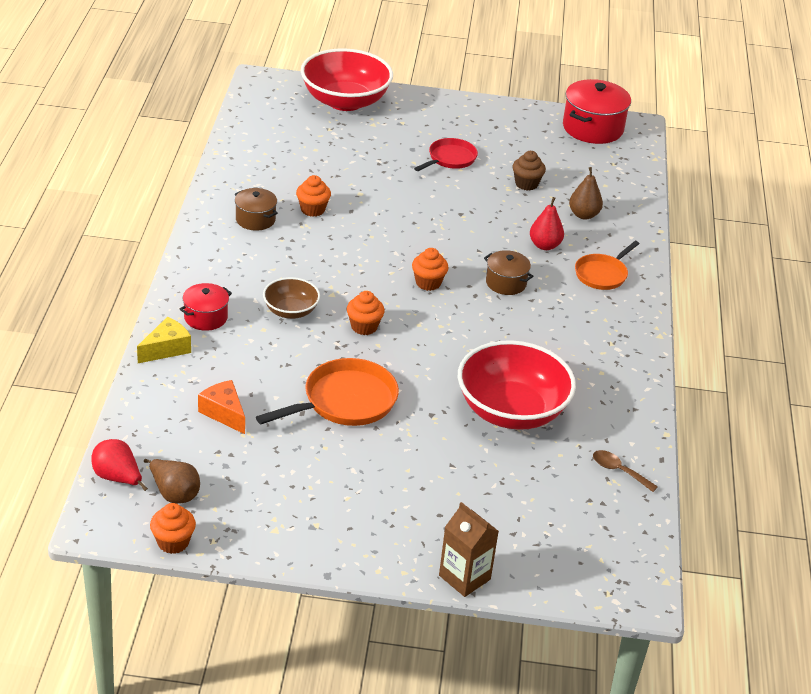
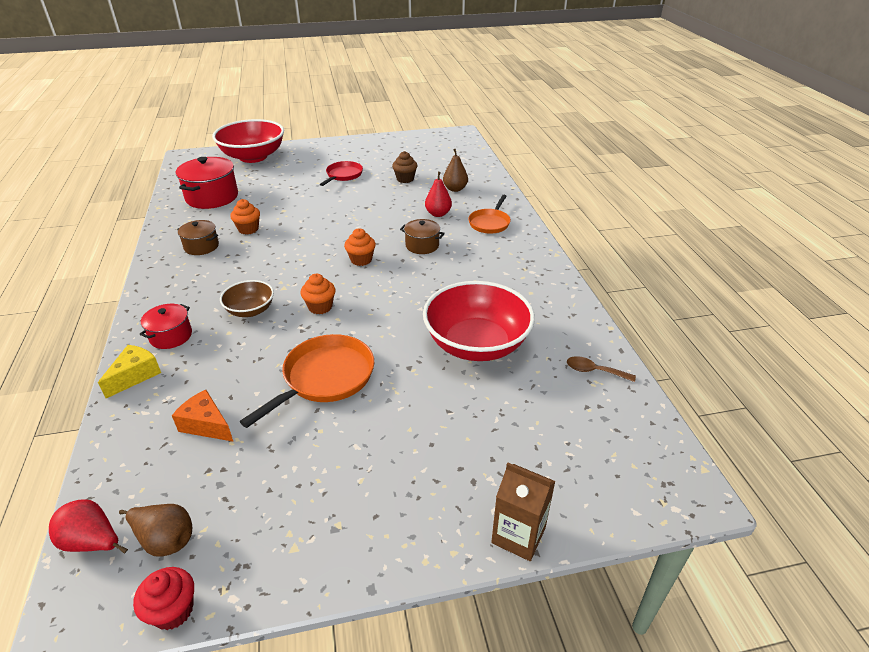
camera: 15 degrees left, 0 degrees up
orange cupcake [150,503,196,554] -> red cupcake [133,567,194,630]
red pot [563,79,631,144] -> red pot moved to [176,157,238,209]

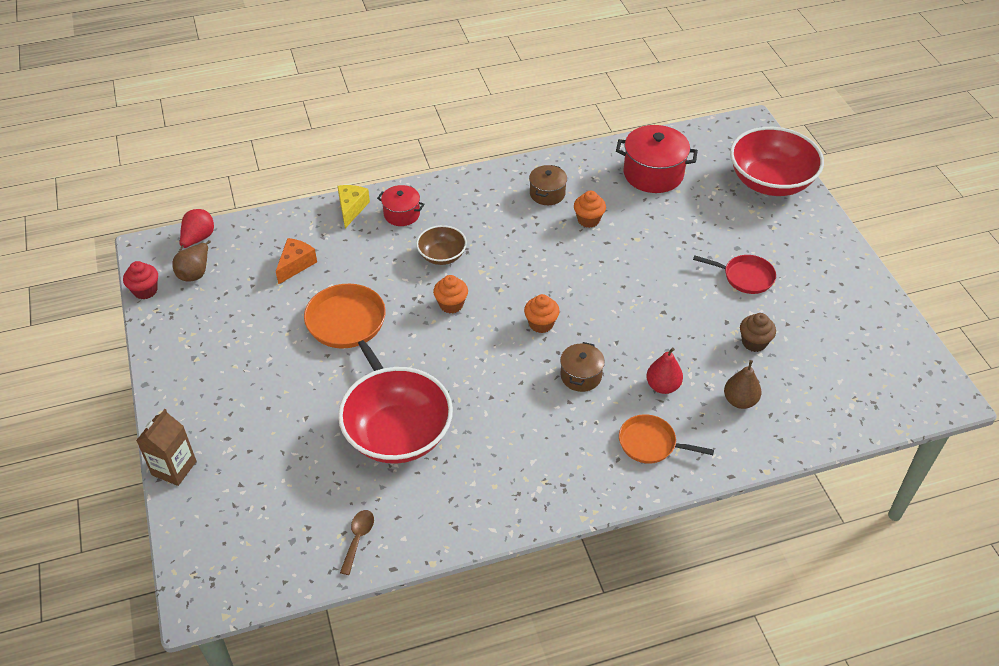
camera: 85 degrees right, 10 degrees up
yellow cheese [98,345,161,398] -> yellow cheese turned 105 degrees counterclockwise [337,185,370,228]
orange pan [240,334,374,428] -> orange pan turned 150 degrees counterclockwise [304,284,386,371]

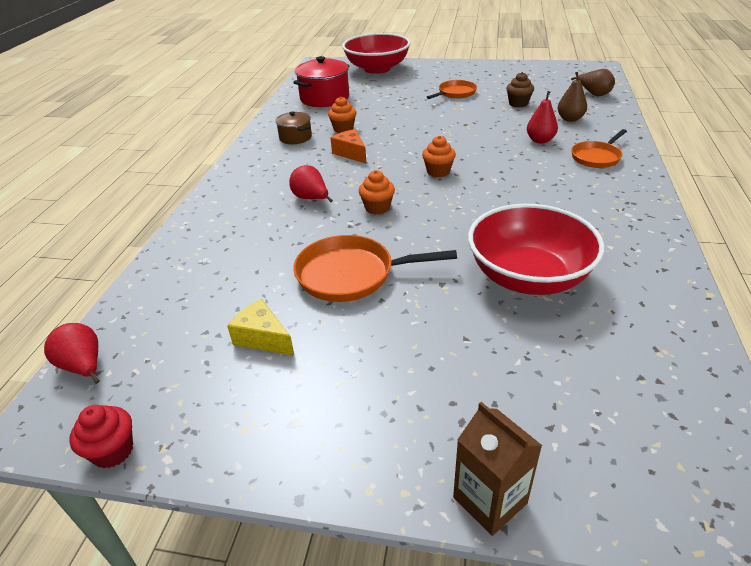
camera: 60 degrees left, 10 degrees down
brown pear [172,240,211,282] -> brown pear moved to [571,69,615,96]
orange cheese [276,238,317,285] -> orange cheese moved to [331,129,366,163]
yellow cheese [337,185,370,228] -> yellow cheese moved to [227,299,295,356]
brown spoon [340,510,374,575] -> none
red pot [377,185,425,226] -> none
brown bowl [416,225,467,265] -> red pear [289,165,333,202]
brown pot [560,342,605,392] -> none
red pan [693,255,776,294] -> orange pan [427,80,477,99]

